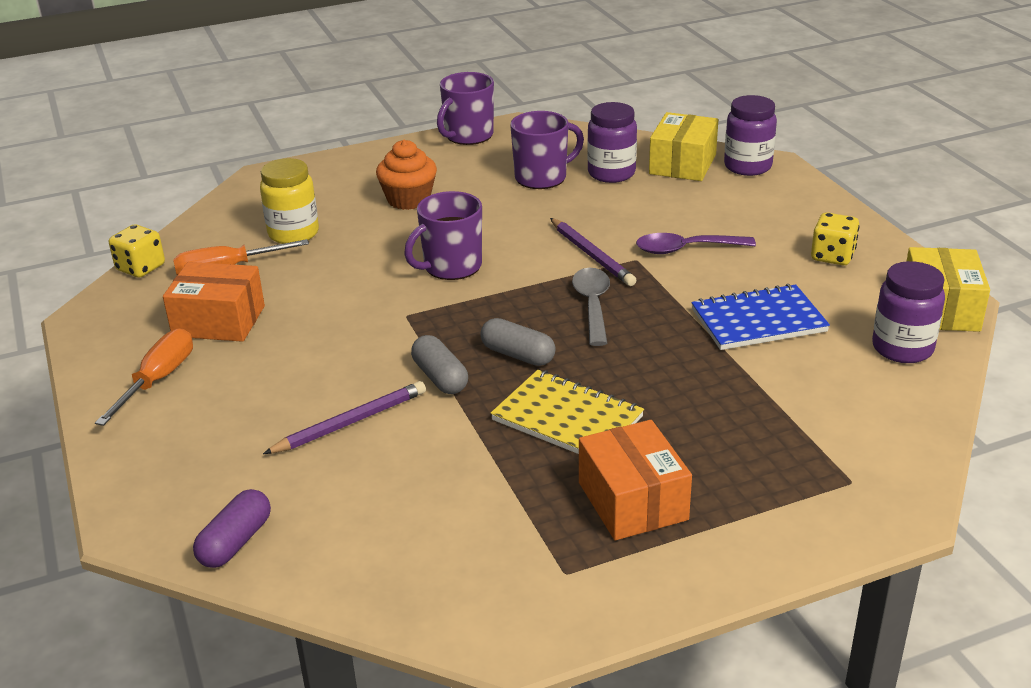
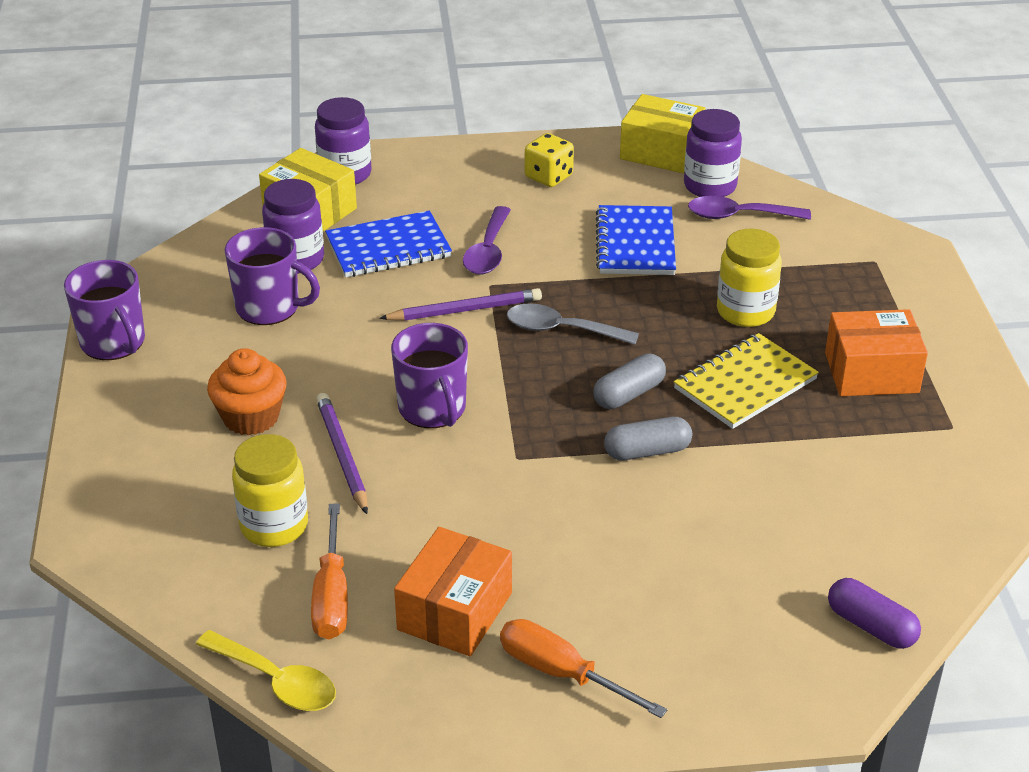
camera: 75 degrees left, 5 degrees up
yellow dice [109,224,165,278] -> yellow spoon [196,630,336,711]
purple pencil [263,381,426,454] -> purple pencil moved to [316,393,368,514]
purple mug [510,111,584,189] -> purple mug turned 120 degrees clockwise [224,227,320,325]
none -> blue notebook [325,211,452,277]
none -> purple spoon [688,196,811,220]
none -> yellow jar [717,229,782,327]

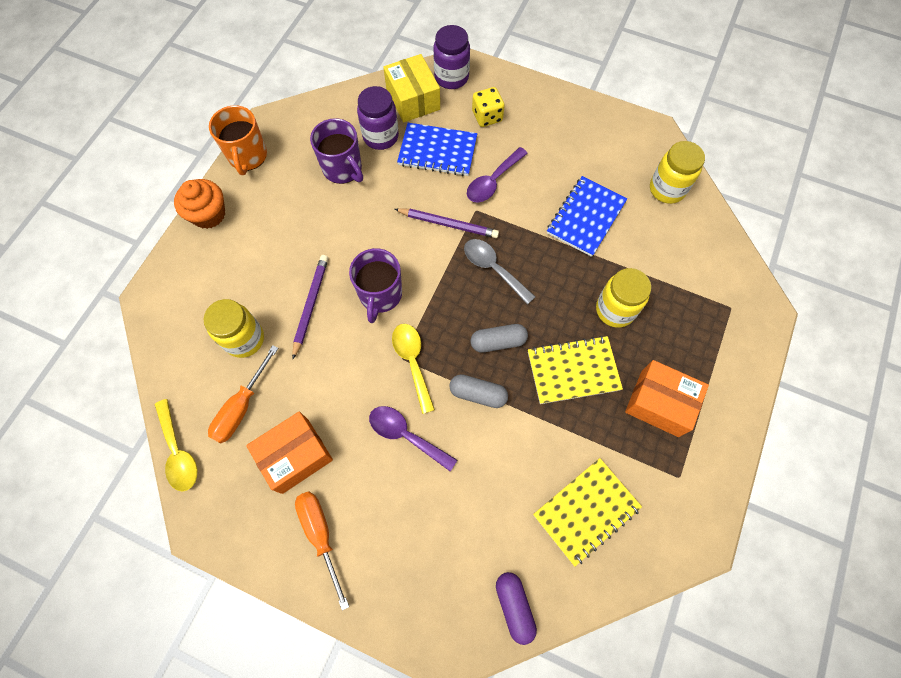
camera: 30 degrees right, 30 degrees up
purple mug [64,260,145,360] -> orange mug [209,105,267,175]
orange cupcake [207,348,287,436] -> orange cupcake moved to [174,179,225,229]
yellow dice [525,133,574,187] -> yellow dice moved to [472,87,505,127]
yellow box [620,94,706,173] -> none
purple jar [684,109,742,197] -> yellow jar [650,141,705,204]
purple spoon [688,196,811,220] -> purple spoon moved to [369,406,457,471]
none -> yellow spoon [392,324,435,414]
none -> yellow notebook [533,458,642,567]

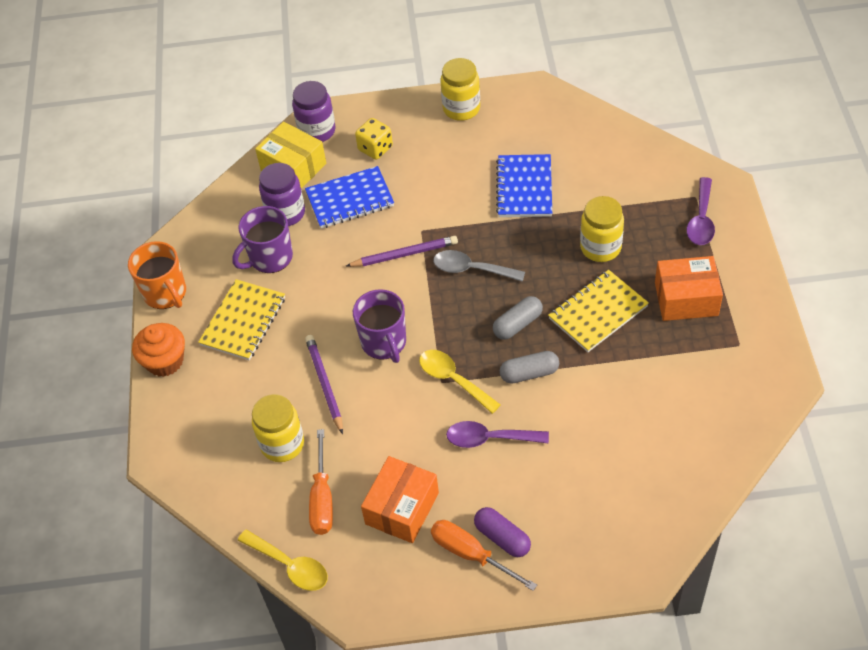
camera: 25 degrees left, 15 degrees down
purple mug [310,118,363,184] -> purple mug turned 120 degrees clockwise [232,206,293,273]
purple spoon [467,147,528,202] -> purple spoon moved to [687,177,715,245]
purple capsule [496,572,537,645] -> purple capsule moved to [474,507,531,557]
yellow notebook [533,458,642,567] -> yellow notebook moved to [198,279,285,361]
yellow jar [650,141,705,204] -> yellow jar moved to [441,58,480,121]

